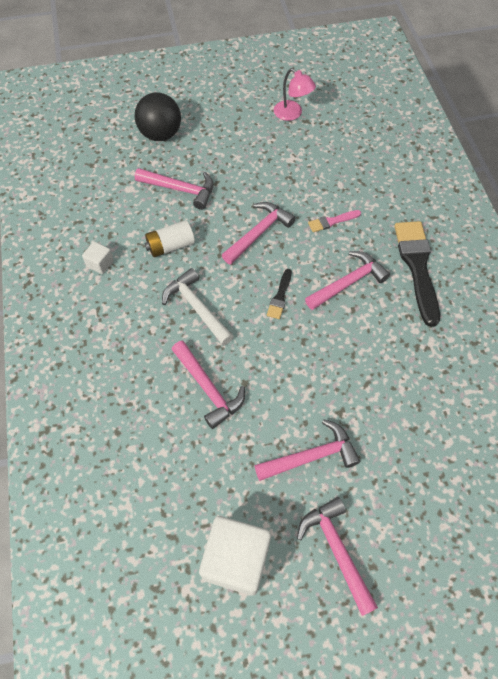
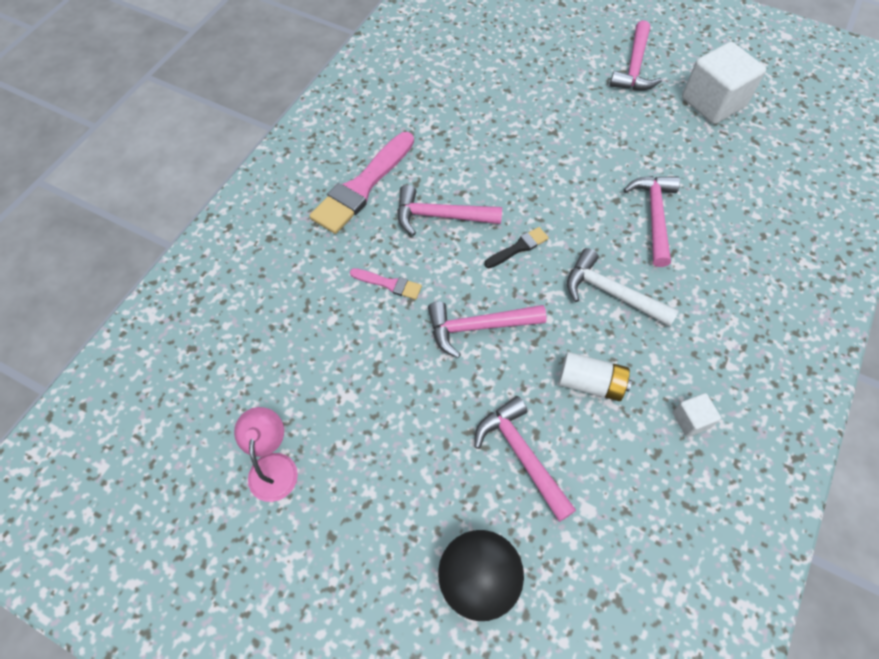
camera: 140 degrees left, 0 degrees up
white hammer [162,268,234,346] -> white hammer turned 120 degrees clockwise [567,248,679,327]
pink hammer [254,419,360,481] -> none
black brush [394,221,440,327] -> pink brush [310,132,414,234]

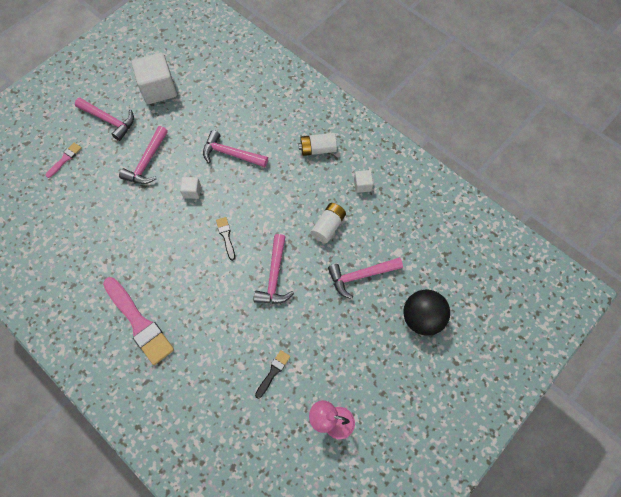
camera: 75 degrees left, 5 degrees up
pink brush [350,268,422,300] -> pink brush moved to [45,143,82,178]
pink hammer [397,185,502,236] -> pink hammer moved to [119,126,168,184]
white hammer [567,248,679,327] -> none
none -> white cube [180,177,201,199]
none -> black brush [255,350,290,399]
none -> white battery [298,133,337,156]

